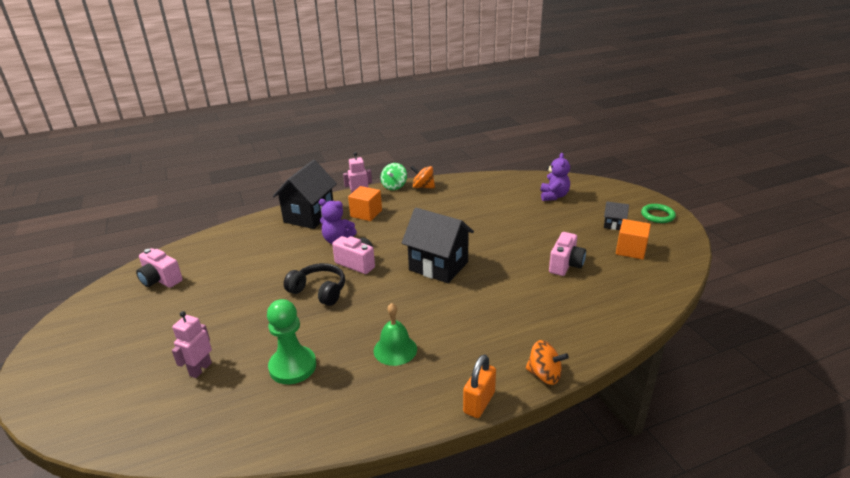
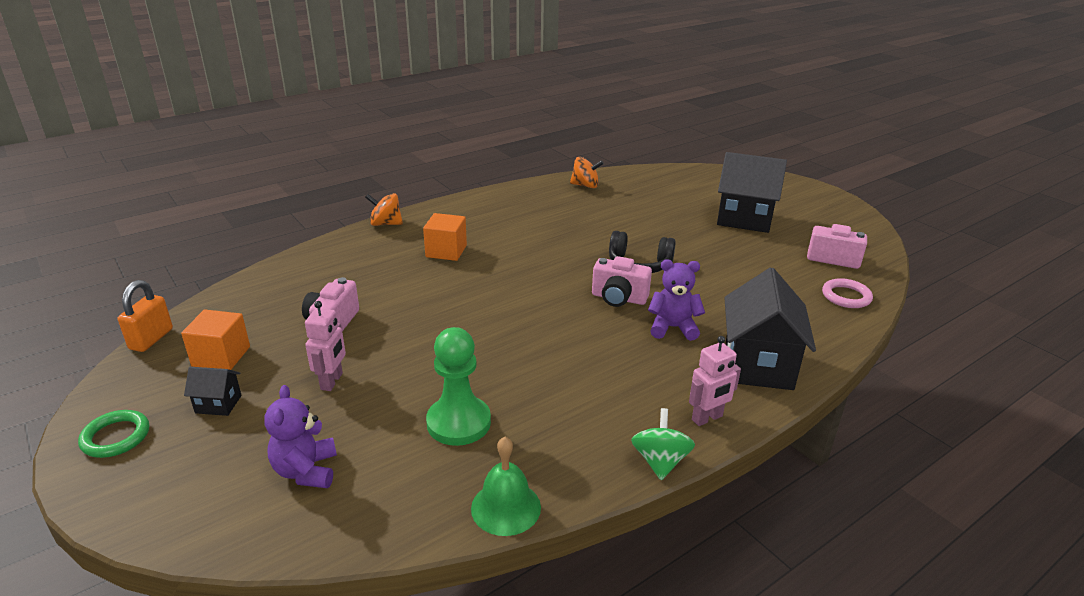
camera: 165 degrees right, 0 degrees up
pink robot [172,311,212,378] -> pink robot moved to [305,301,346,391]
green pawn [267,299,316,384] -> green pawn moved to [426,327,491,446]
orange cube [348,186,382,221] -> orange cube moved to [423,213,467,261]
green bell [374,303,417,366] -> green bell moved to [471,437,541,536]
black house [402,208,474,283] -> black house moved to [717,152,787,233]
orange spinning top [411,166,435,189] -> orange spinning top moved to [570,157,604,188]
orange padlock [463,354,496,418] -> orange padlock moved to [118,280,173,352]
none -> pink ring [822,278,873,308]

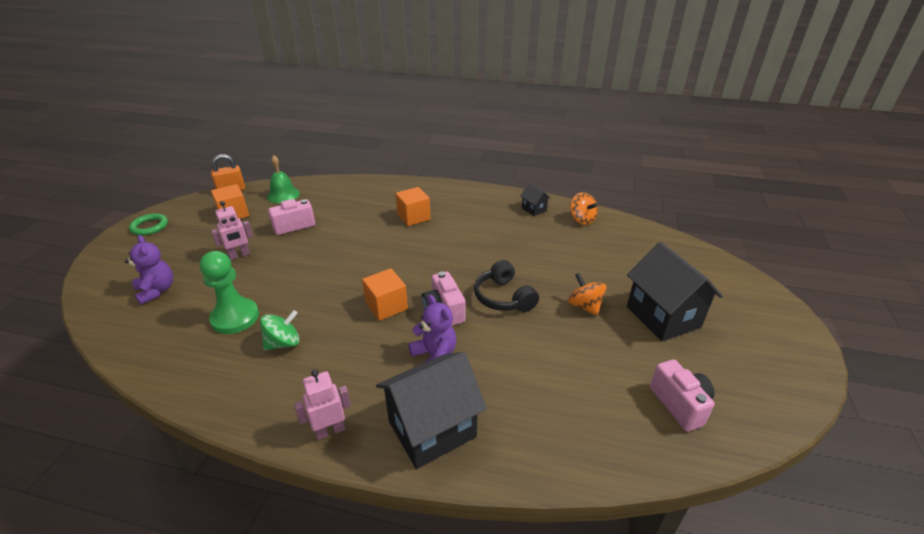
camera: 50 degrees right, 5 degrees up
black house [184,367,241,416] -> black house moved to [520,183,551,216]
purple teddy bear [264,385,337,488] -> purple teddy bear turned 105 degrees clockwise [125,235,173,305]
orange spinning top [365,193,403,226] -> orange spinning top moved to [568,273,606,316]
green bell [471,437,541,536] -> green bell moved to [267,155,300,203]
green spinning top [631,408,695,480] -> green spinning top moved to [260,310,300,350]
pink robot [689,336,741,426] -> pink robot turned 135 degrees clockwise [294,370,351,440]
pink ring [822,278,873,308] -> none
none -> orange cube [362,268,408,321]

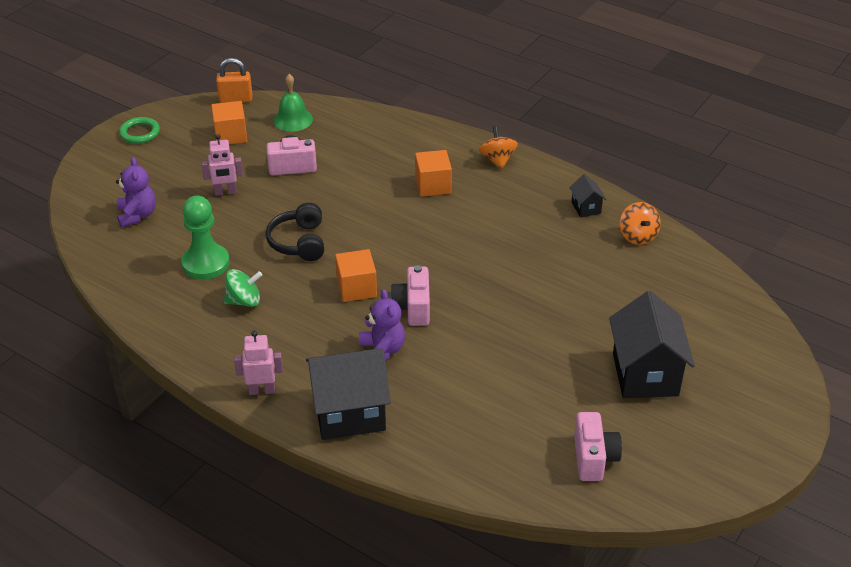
camera: 20 degrees right, 5 degrees up
black headphones [474,260,539,312] -> black headphones moved to [266,203,324,261]
orange spinning top [568,273,606,316] -> orange spinning top moved to [479,126,518,169]

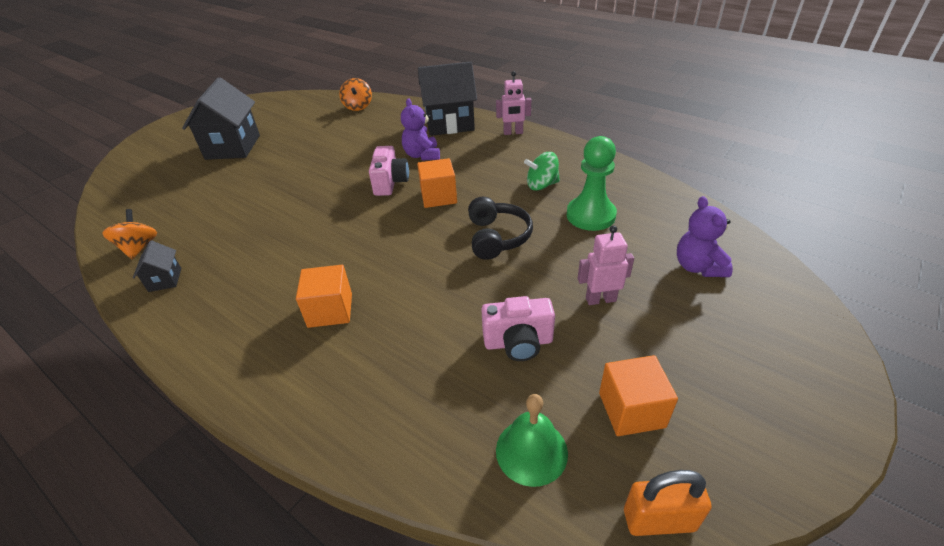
camera: 175 degrees left, 0 degrees up
green ring [119,117,160,144] -> none
orange spinning top [479,126,518,169] -> orange spinning top moved to [339,78,372,111]
pink camera [574,412,622,481] -> none

